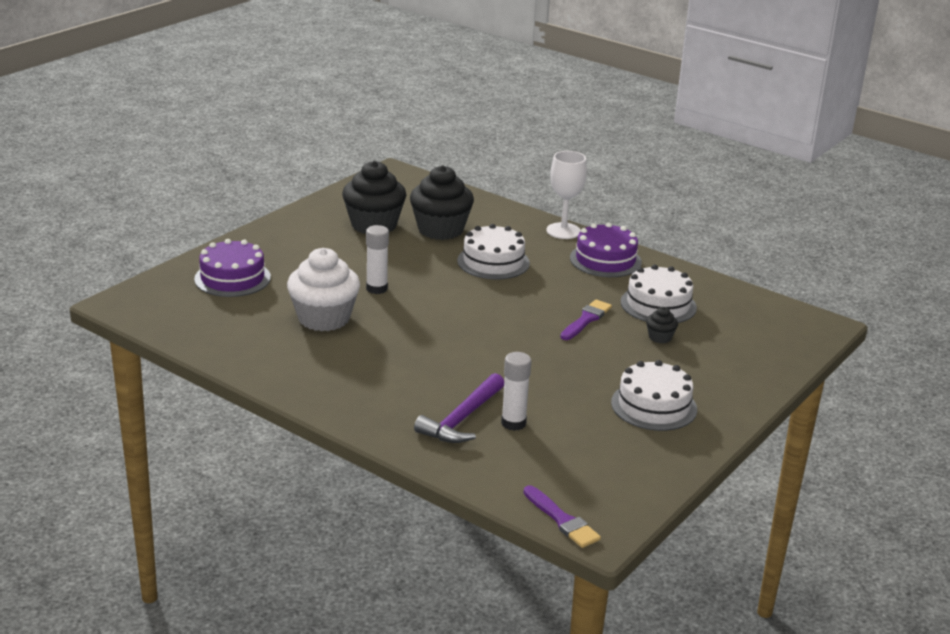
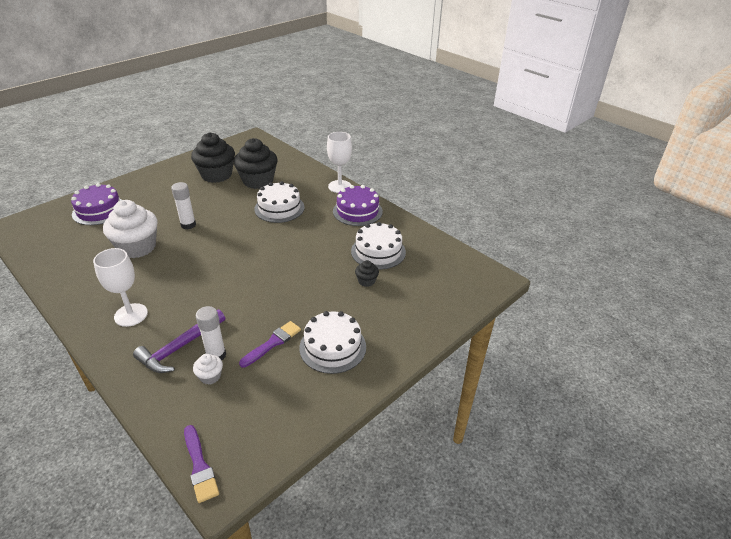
camera: 10 degrees right, 10 degrees up
purple brush [560,300,612,340] -> purple brush moved to [239,321,301,368]
none -> white goblet [93,248,148,327]
none -> white cupcake [193,354,223,385]

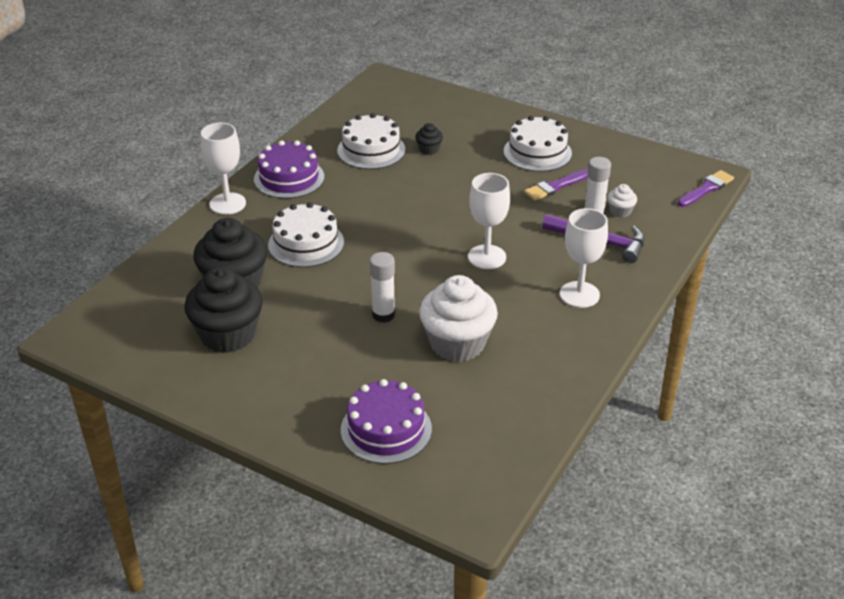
camera: 105 degrees left, 0 degrees up
purple brush [239,321,301,368] -> purple brush turned 60 degrees counterclockwise [524,169,588,201]
none -> white goblet [468,173,510,269]

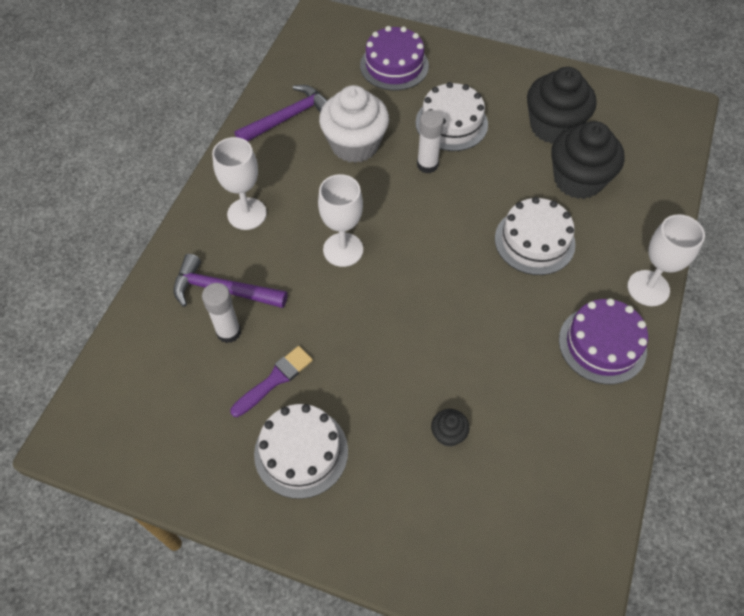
camera: 170 degrees right, 20 degrees up
white cake [337,113,405,169] -> white cake moved to [415,82,488,151]
white cupcake [607,184,637,218] -> none
purple brush [677,170,734,207] -> none
none -> purple hammer [235,85,328,141]

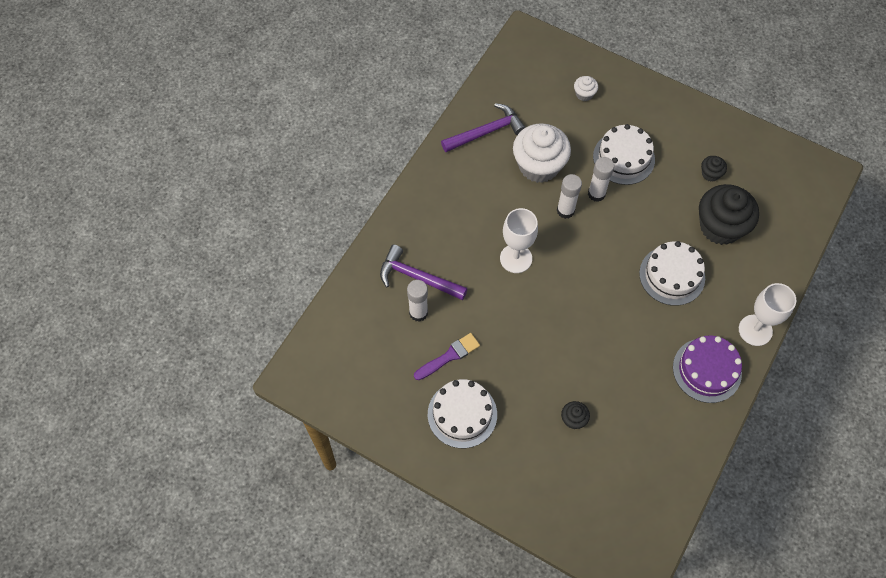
camera: 10 degrees right, 5 degrees up
white goblet [212,137,267,230] -> none
purple cake [360,26,429,90] -> white cupcake [574,76,598,101]
black cupcake [527,67,597,144] -> black cupcake [701,156,727,182], size x0.44
none -> white glue stick [557,174,582,219]

